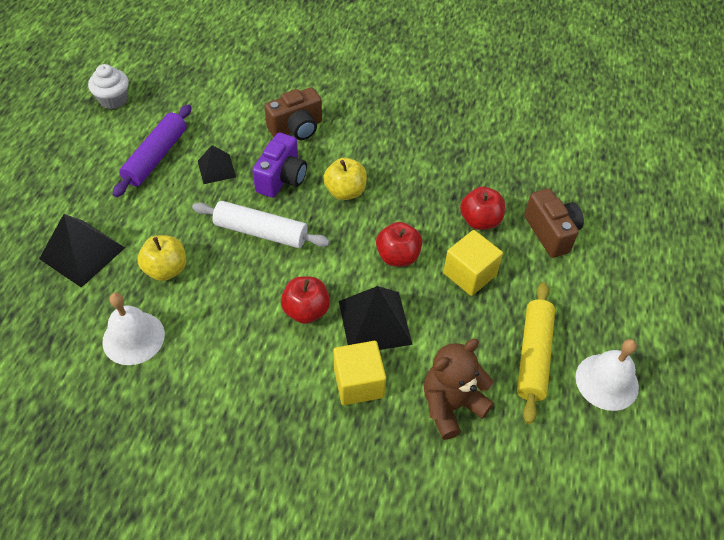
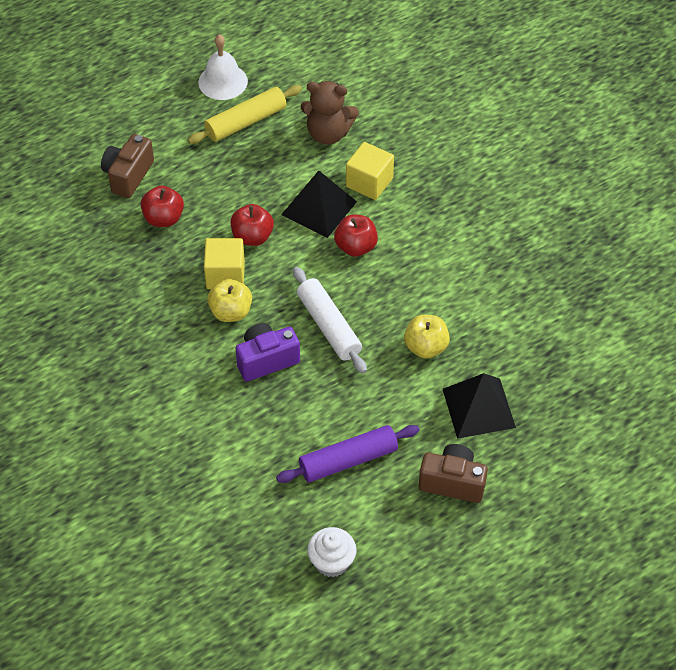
camera: 135 degrees left, 0 degrees up
white bell [102,293,165,365] -> none
black pyramid [198,145,236,184] -> none
brown camera [264,87,322,140] -> brown camera moved to [419,444,488,503]
yellow cube [443,230,503,296] -> yellow cube moved to [204,238,245,289]

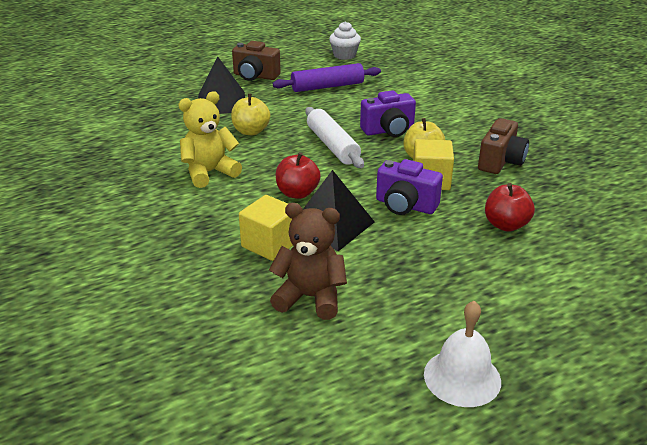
camera: 175 degrees left, 20 degrees down
brown camera [101,134,154,198] -> brown camera moved to [478,118,529,174]
yellow rolling pin [188,85,302,144] -> none
red apple [231,204,274,246] -> purple camera [376,159,443,215]
none -> yellow teddy bear [178,91,242,188]

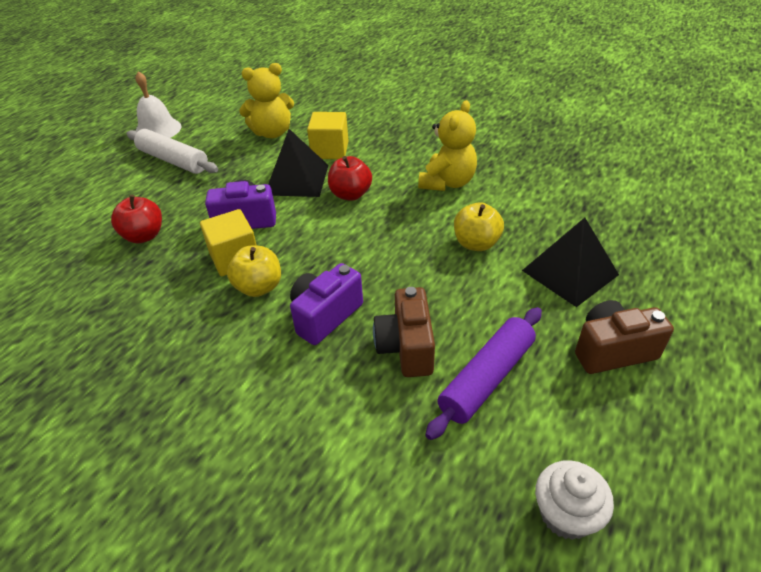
camera: 150 degrees right, 10 degrees up
brown teddy bear [269,203,347,320] -> yellow teddy bear [239,63,294,138]
white rolling pin [305,107,364,168] -> white rolling pin moved to [126,129,218,174]
brown camera [478,118,529,174] -> brown camera moved to [373,287,435,377]

